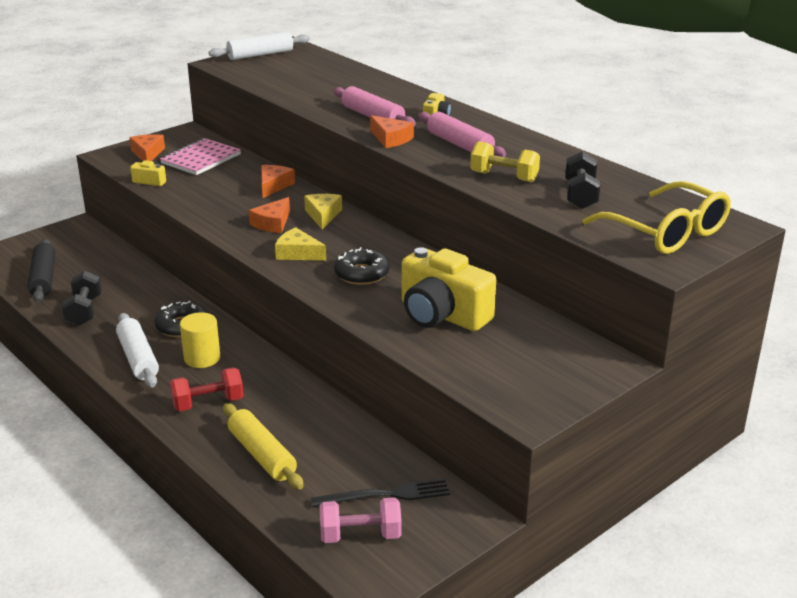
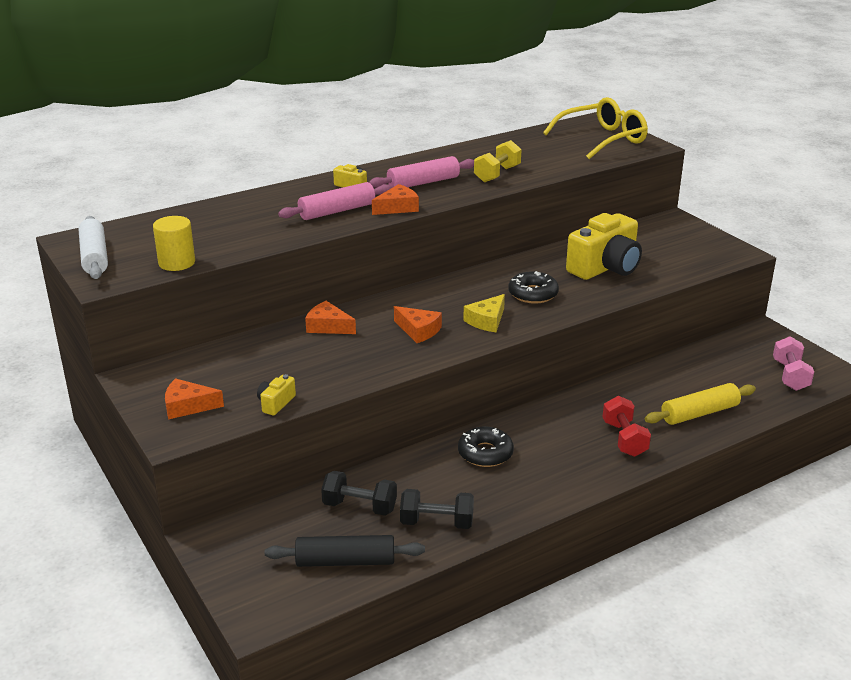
camera: 80 degrees left, 0 degrees up
white rolling pin [116,313,159,387] -> none
pink notebook [160,138,241,175] -> none
yellow cylinder [180,312,220,368] -> yellow cylinder moved to [153,216,195,271]
yellow cheese [304,194,342,229] -> none
black fork [311,478,450,508] -> none
black dumbbell [565,152,600,209] -> black dumbbell moved to [321,471,397,516]

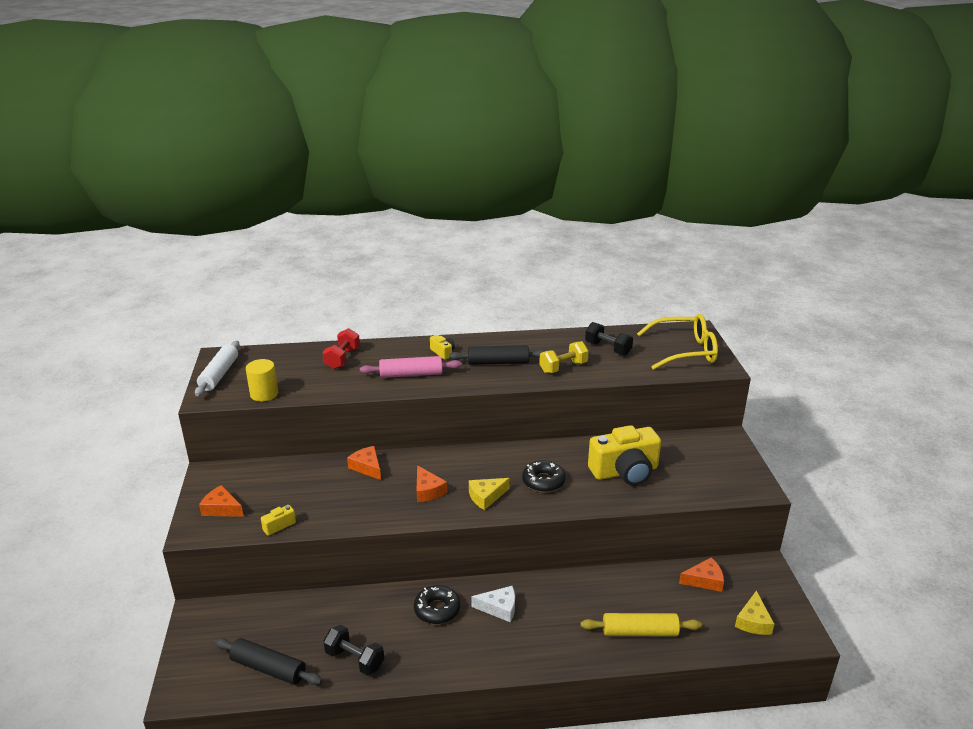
camera: 25 degrees right, 0 degrees up
black dumbbell [321,471,397,516] -> black dumbbell moved to [585,322,633,356]
pink rolling pin [369,156,474,188] -> black rolling pin [449,345,545,365]
orange cheese [372,184,419,215] -> orange cheese moved to [679,557,724,592]
red dumbbell [603,396,651,457] -> red dumbbell moved to [323,328,360,369]
pink dumbbell [773,336,814,391] -> yellow cheese [735,591,774,635]
none -> white cheese [471,586,515,623]

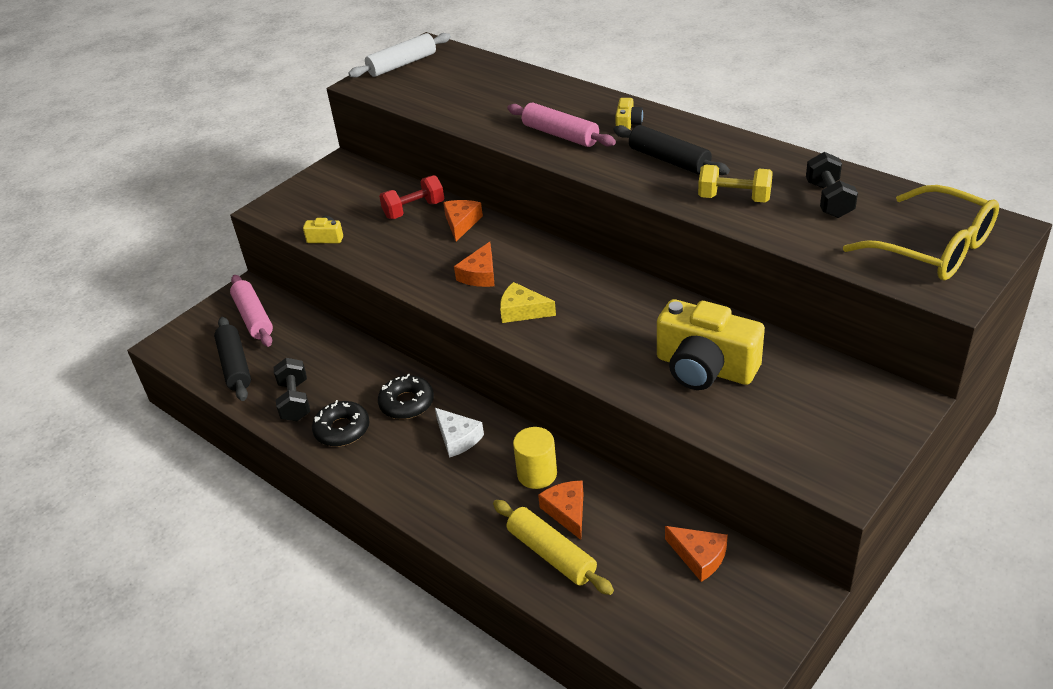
camera: 50 degrees right, 10 degrees up
orange cheese [199,485,244,517] -> orange cheese moved to [538,480,584,540]
yellow cylinder [246,359,278,402] -> yellow cylinder moved to [513,427,557,489]
red dumbbell [323,328,360,369] -> red dumbbell moved to [379,175,444,219]
black donut [522,460,565,492] -> black donut moved to [312,400,370,447]
yellow cheese [735,591,774,635] -> none
none -> pink rolling pin [230,275,273,347]

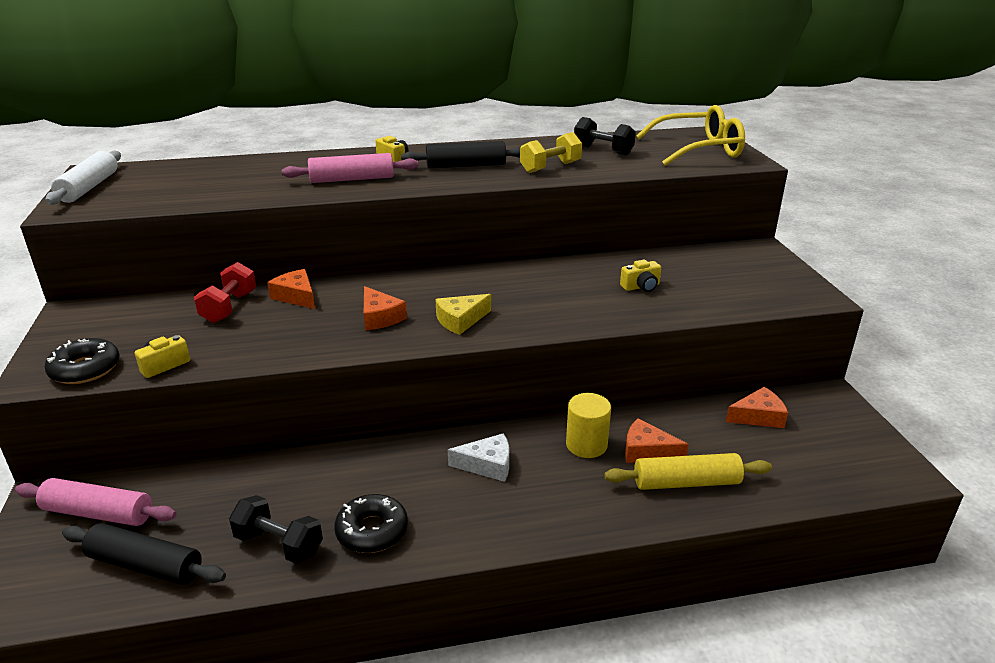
camera: 55 degrees left, 10 degrees down
black donut [378,374,434,419] -> black donut moved to [45,338,120,384]
yellow camera [657,299,765,390] -> yellow camera [620,260,661,292], size x0.43

